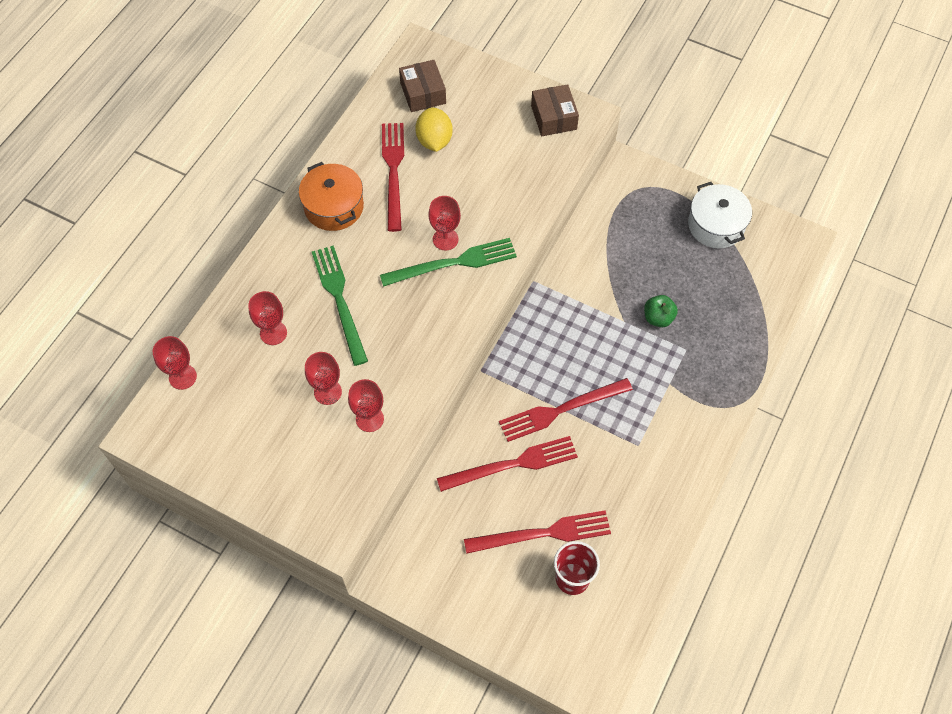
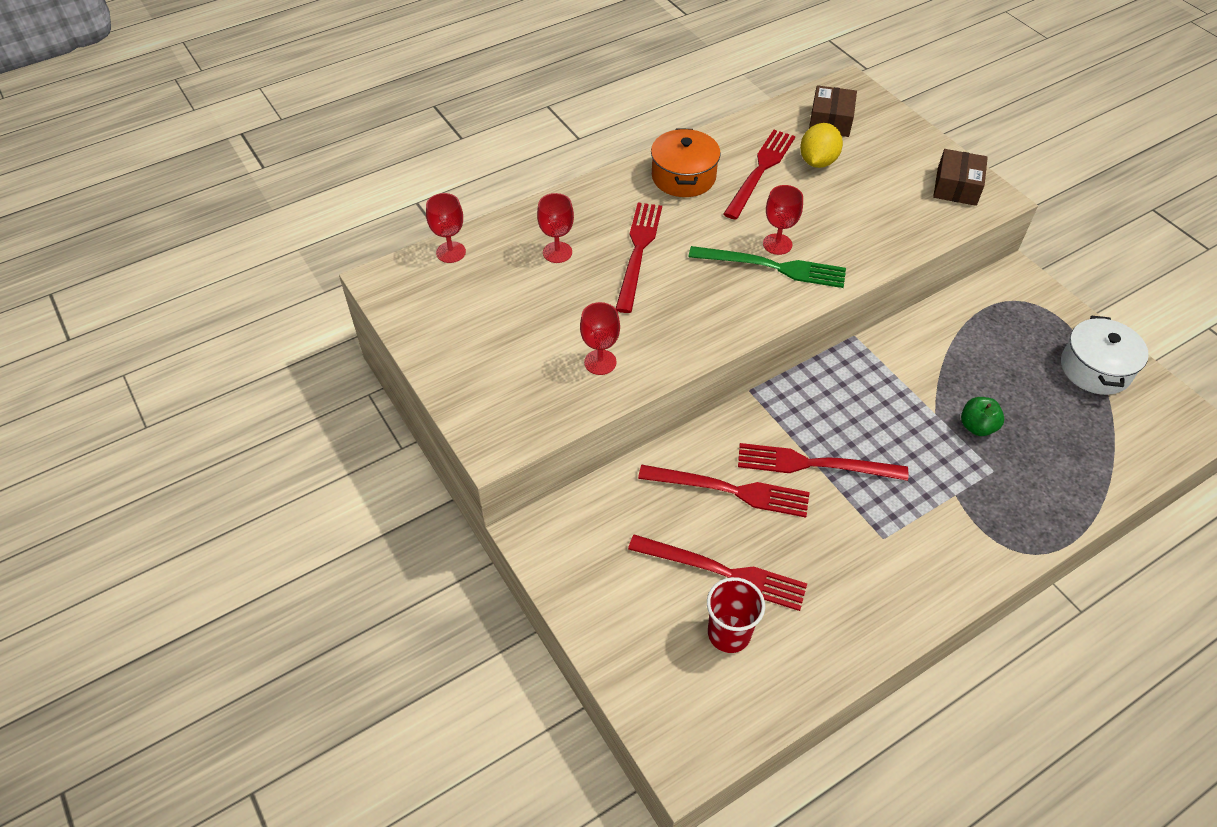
camera: 30 degrees right, 10 degrees down
red goblet [305,352,342,405] -> none
green fork [312,245,368,366] -> red fork [615,203,662,313]

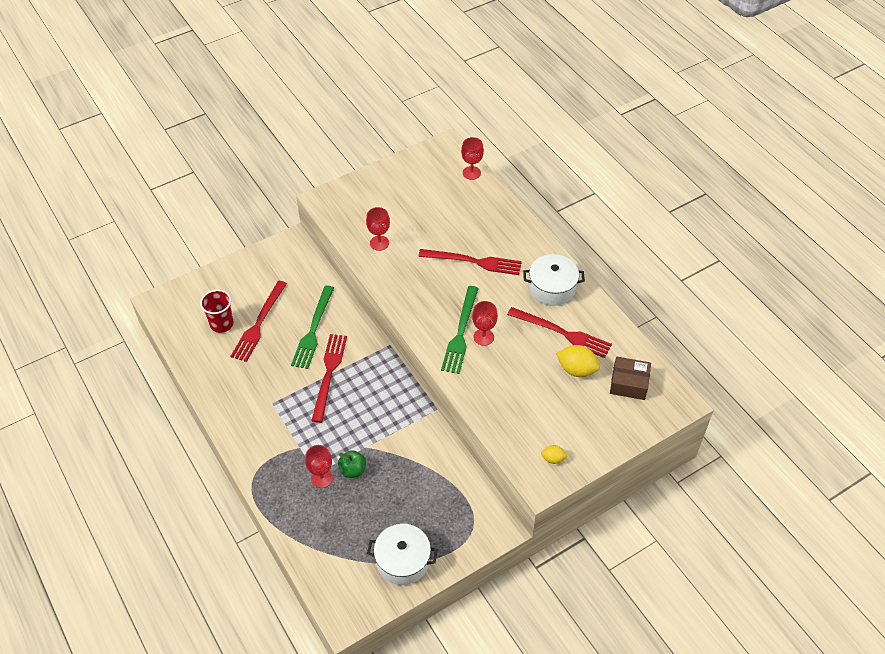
camera: 90 degrees right, 0 degrees up
red goblet [537,193,574,263] -> red goblet moved to [305,445,333,488]
red fork [638,465,810,517] -> green fork [291,285,334,369]
orange pot [651,129,721,197] -> white pot [523,254,585,306]
brown box [933,149,988,206] -> yellow lemon [541,445,568,464]

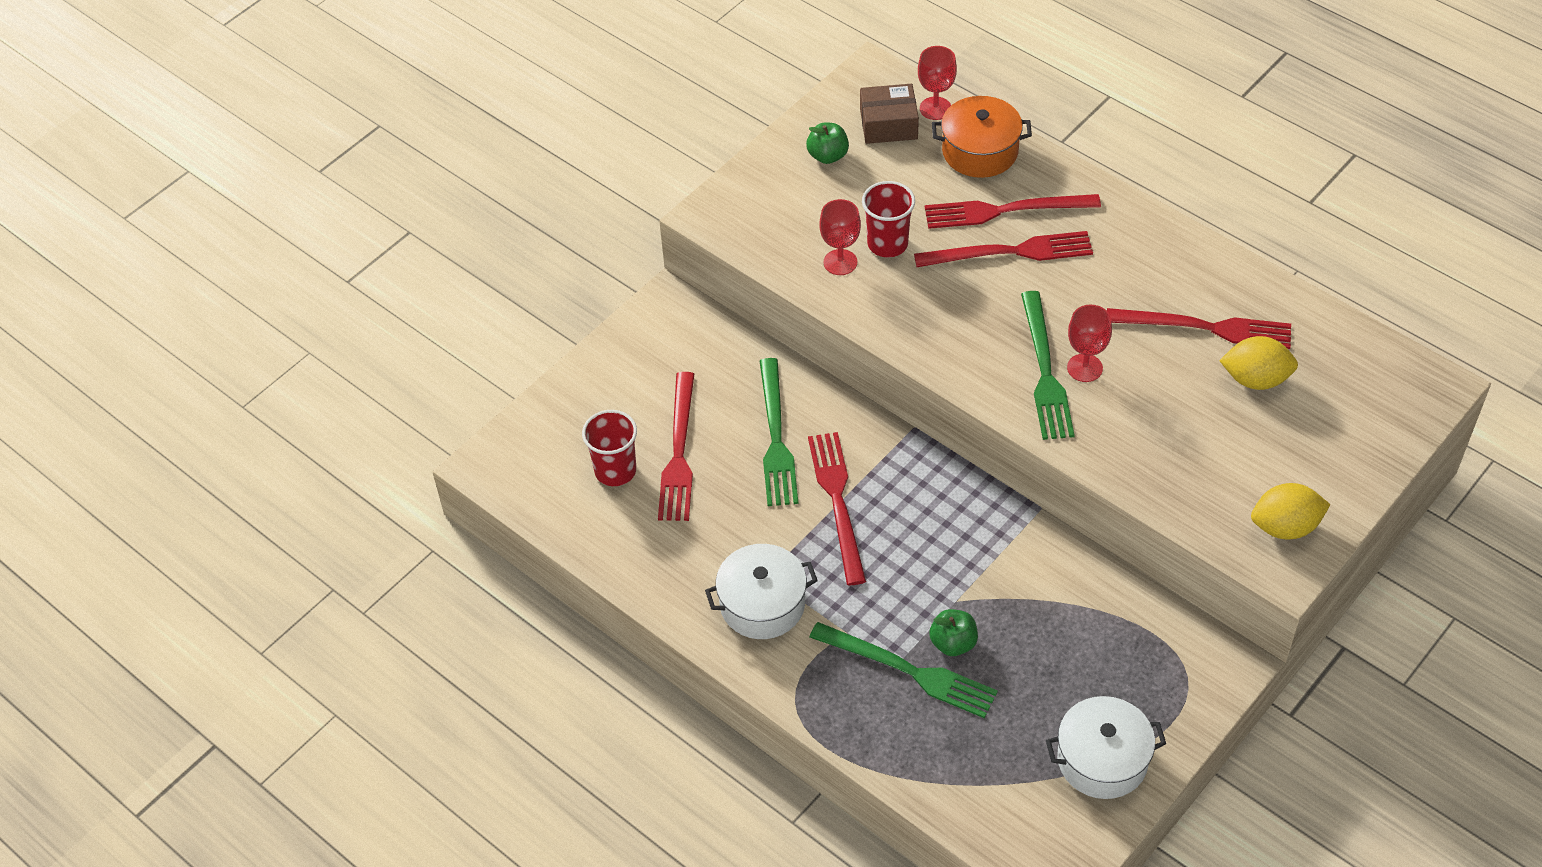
camera: 15 degrees left, 0 degrees up
red goblet [305,445,333,488] -> green fork [809,622,998,718]
white pot [523,254,585,306] -> white pot moved to [705,544,818,639]
yellow lemon [541,445,568,464] -> yellow lemon [1251,483,1331,540], size x1.80
brown box [610,357,651,400] -> brown box moved to [860,84,919,144]
none -> green apple [806,123,849,164]
none -> red cup [862,181,915,257]
none -> red fork [925,194,1101,229]
none -> orange pot [932,96,1032,178]

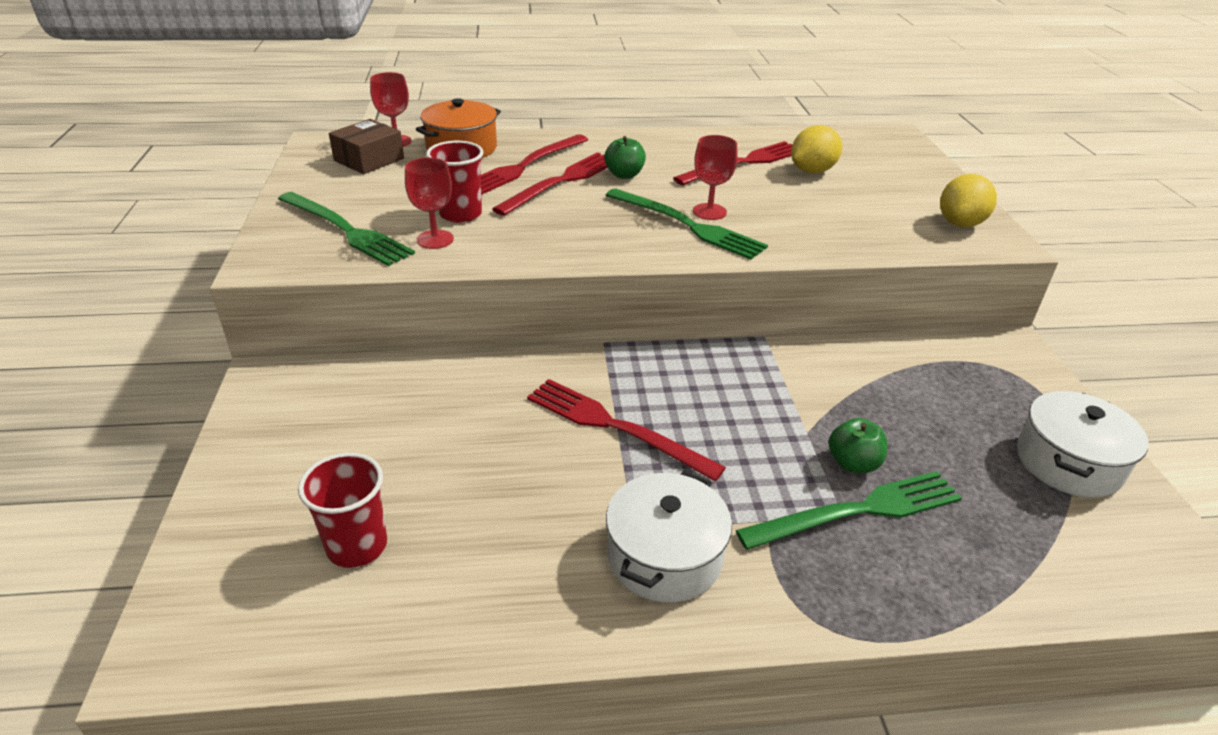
camera: 50 degrees left, 15 degrees down
red fork [658,372,694,521] -> none
green fork [760,358,798,506] -> green fork moved to [278,192,415,266]
green apple [806,123,849,164] -> green apple moved to [604,136,646,179]

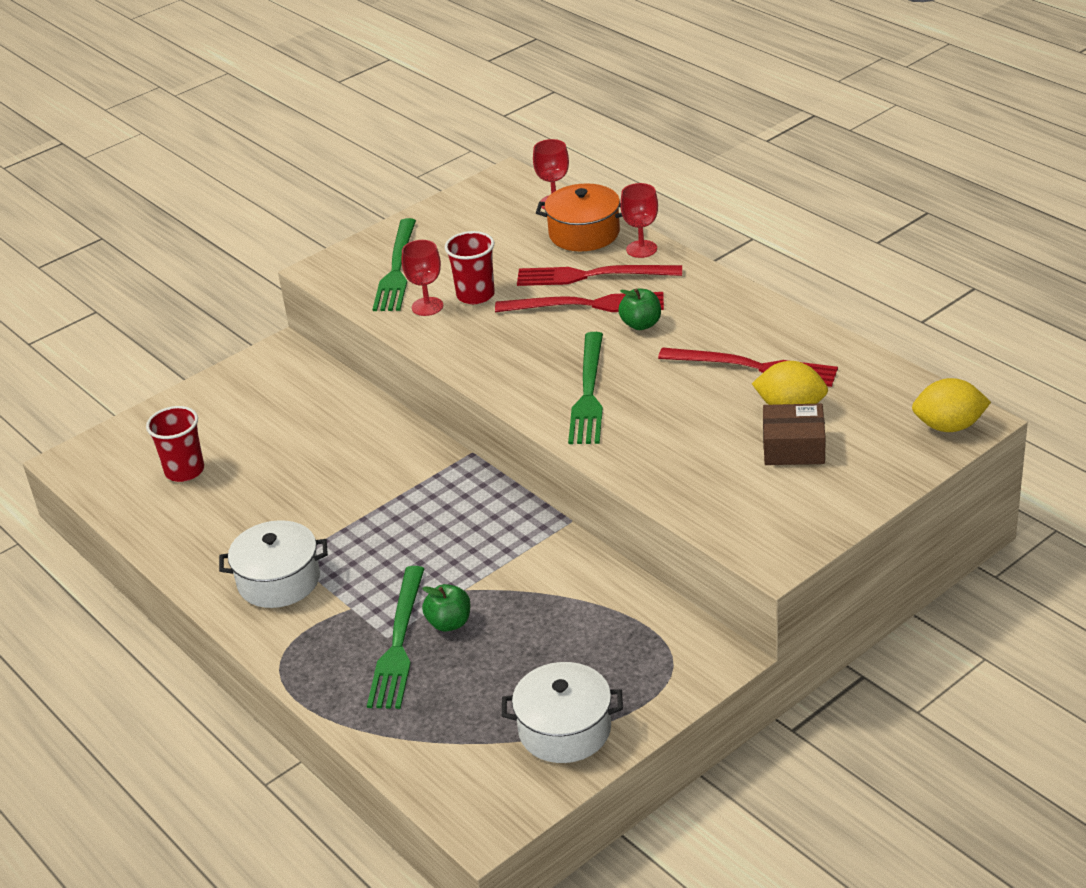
camera: 60 degrees right, 0 degrees up
brown box [329,119,404,174] -> brown box moved to [763,404,826,465]
red fork [527,379,726,482] -> none
red goblet [693,135,737,220] -> red goblet moved to [620,183,658,258]
green fork [736,471,962,550] -> green fork turned 60 degrees clockwise [367,566,425,709]
yellow lemon [940,174,997,227] -> yellow lemon moved to [912,378,991,432]

